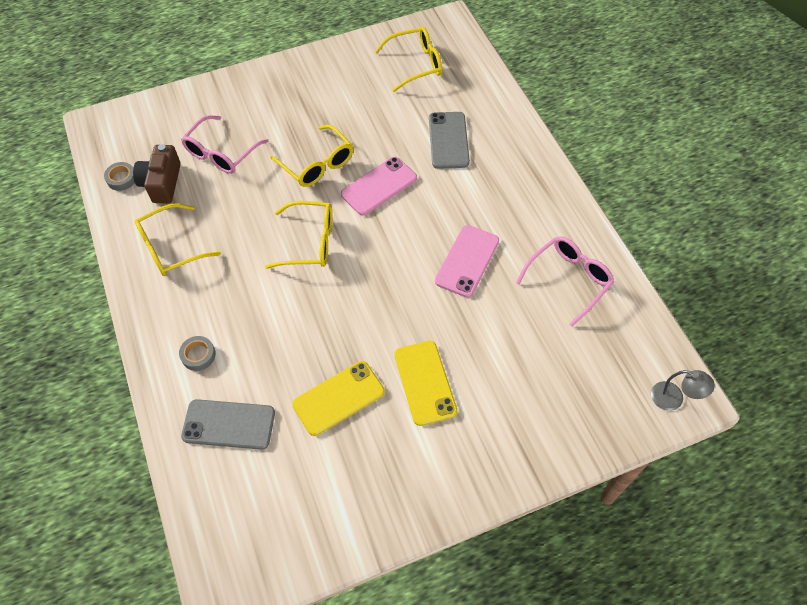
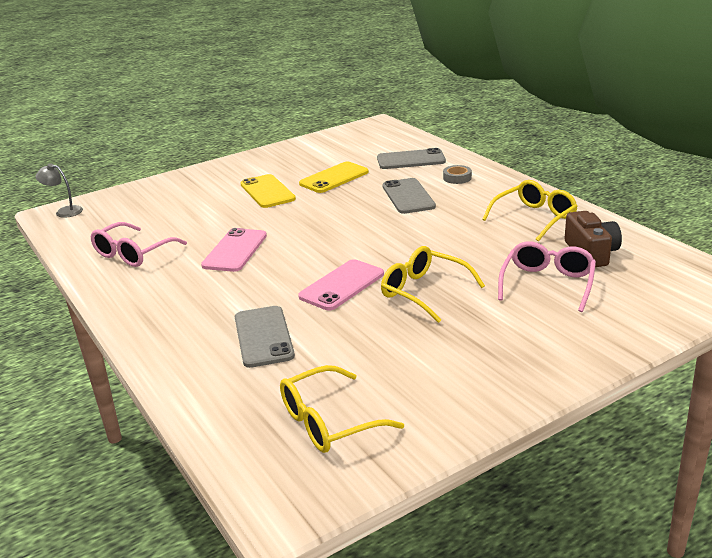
camera: 170 degrees right, 30 degrees down
grey tape [104,162,135,191] -> none
yellow glasses [265,201,332,269] -> none
none -> grey phone [382,178,436,214]

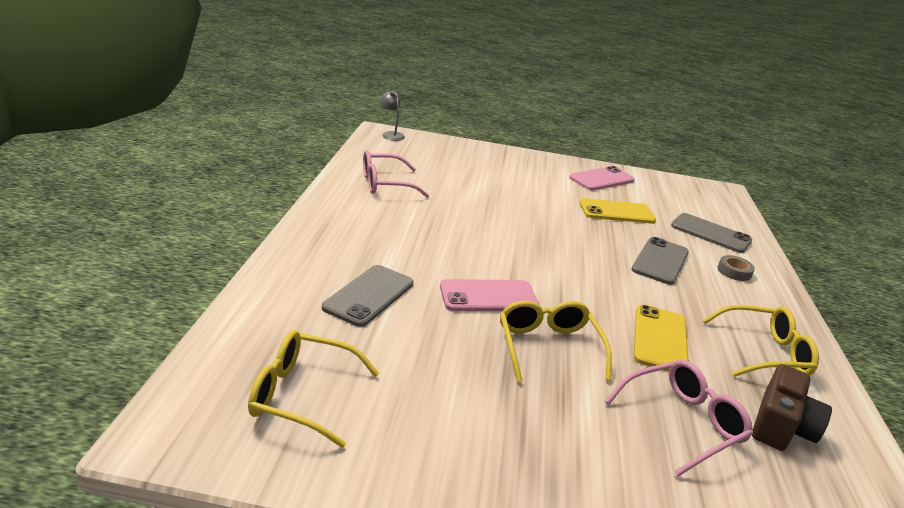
camera: 35 degrees right, 0 degrees up
pink phone [201,228,267,272] -> pink phone moved to [569,166,635,190]
yellow phone [240,174,296,208] -> yellow phone moved to [634,305,689,371]

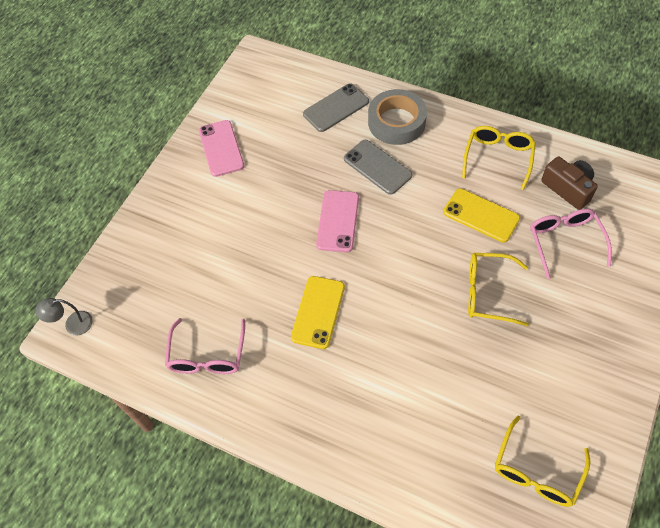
camera: 65 degrees left, 30 degrees up
grey phone [322,265,413,327] -> none
pink phone [440,279,539,311] -> pink phone moved to [316,190,359,252]
yellow phone [579,198,656,224] -> yellow phone moved to [291,276,345,349]
grey tape [718,255,755,281] -> grey tape [368,89,427,145], size x2.19

